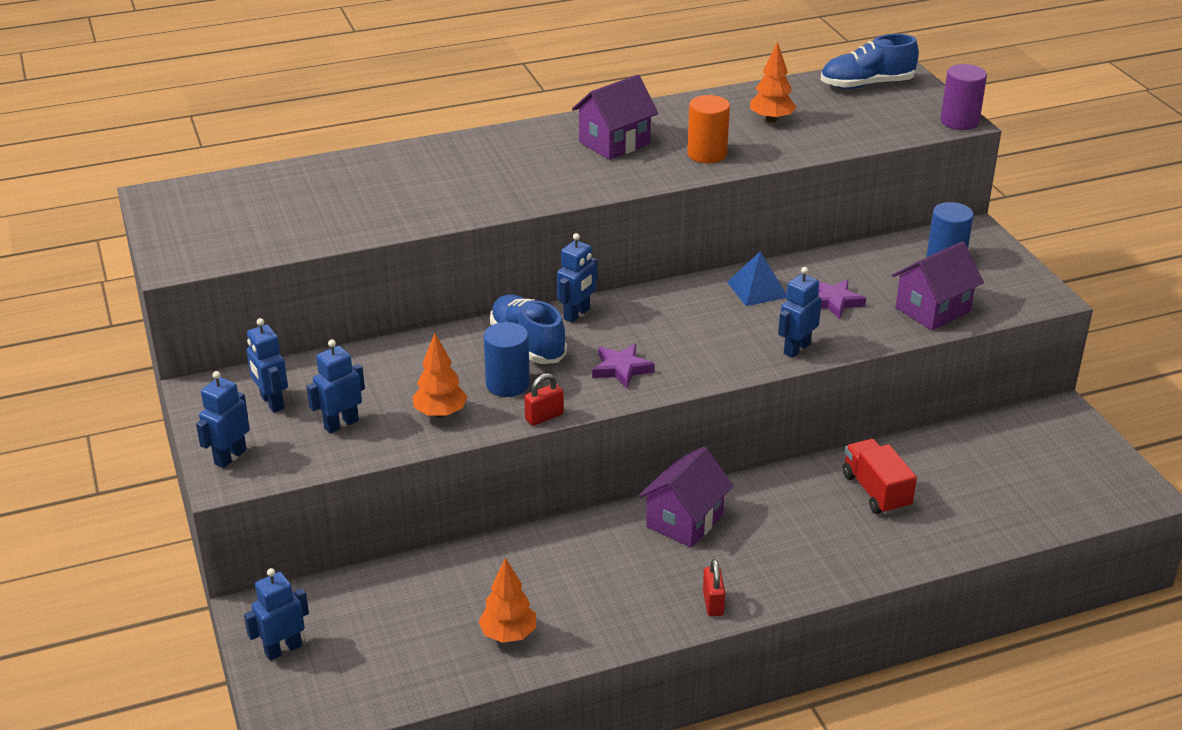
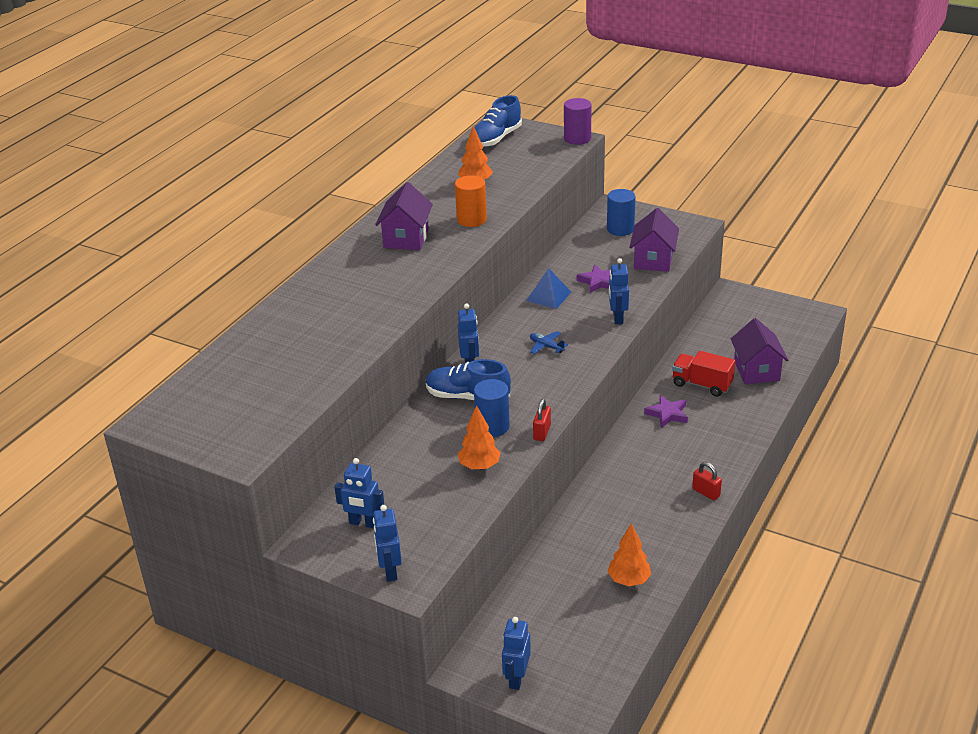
camera: 40 degrees left, 0 degrees up
blue robot [306,339,365,433] -> none
purple star [592,344,655,388] -> purple star moved to [644,395,688,428]
purple house [639,447,733,548] -> purple house moved to [731,318,788,384]
none -> blue plane [530,331,568,354]

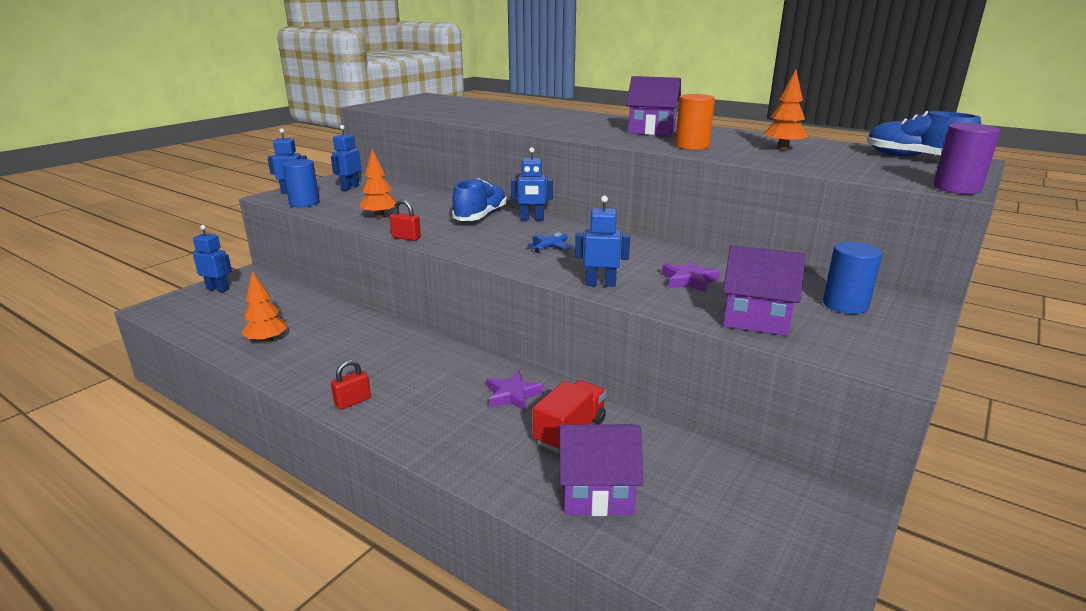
camera: 95 degrees right, 10 degrees down
blue cylinder [474,379,510,437] -> blue cylinder moved to [282,159,320,207]
blue pyramid [526,268,571,309] -> none

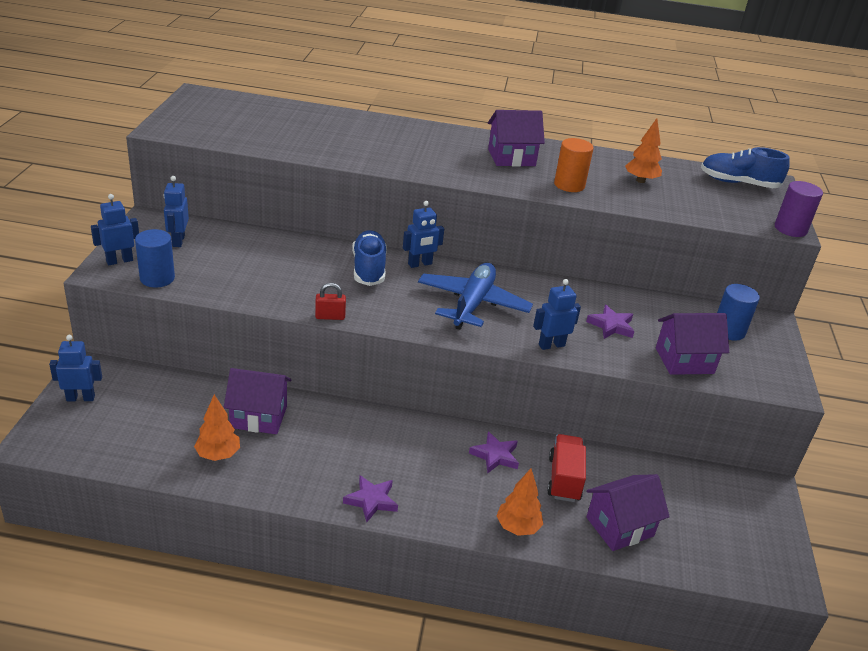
camera: 30 degrees left, 10 degrees up
red padlock [331,360,371,410] -> purple star [343,476,398,522]
orange tree [359,149,397,218] -> orange tree moved to [497,469,543,536]
blue plane [528,232,572,253] -> blue plane [418,263,533,330], size x2.47
none -> purple house [224,368,291,434]

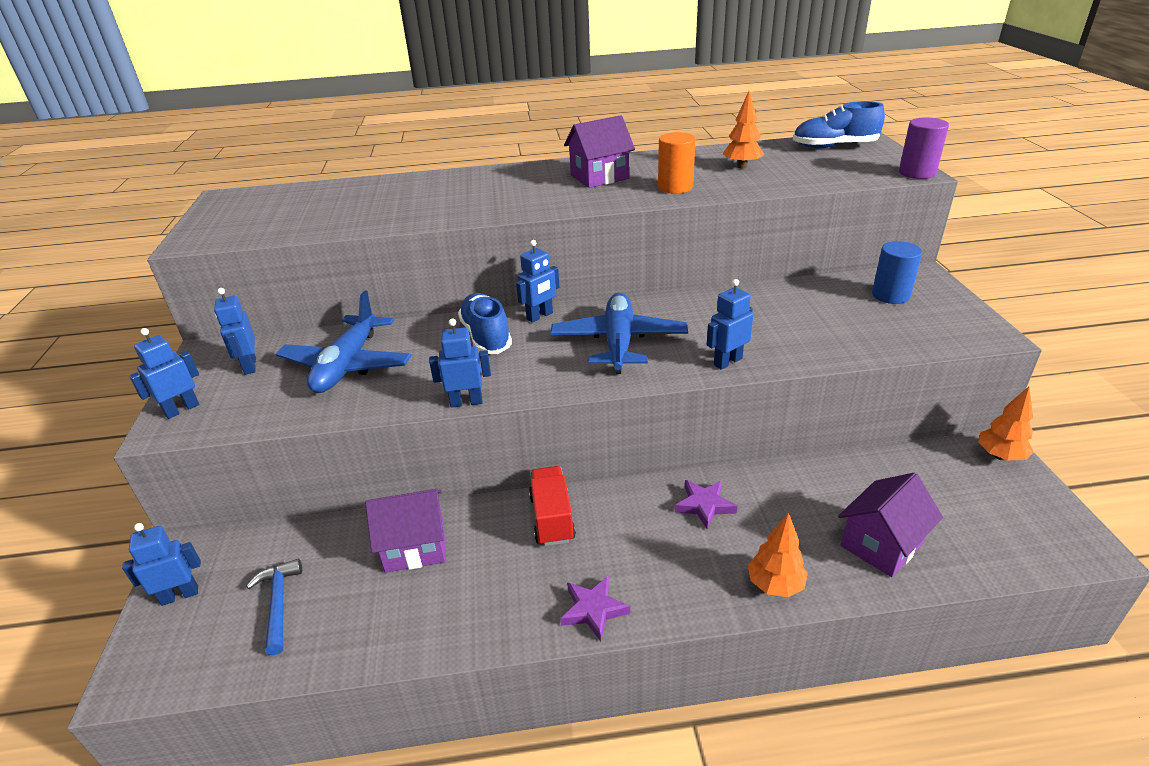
camera: 10 degrees left, 0 degrees up
blue cylinder [135,229,175,287] -> none
orange tree [194,394,240,461] -> orange tree moved to [978,387,1034,460]
red padlock [315,283,346,320] -> blue robot [429,318,491,408]
red truck [547,434,586,502] -> red truck moved to [529,466,576,546]
purple star [586,305,634,339] -> none
purple house [656,313,729,375] -> none
none -> blue hammer [246,559,302,655]
none -> blue plane [276,290,412,393]

